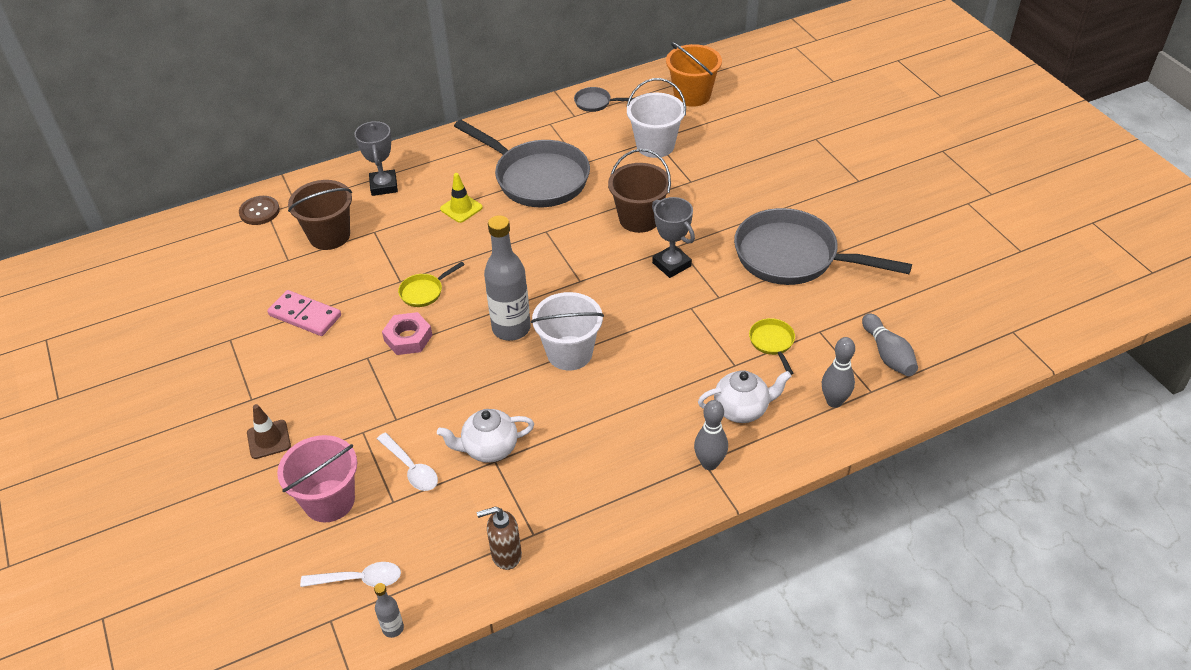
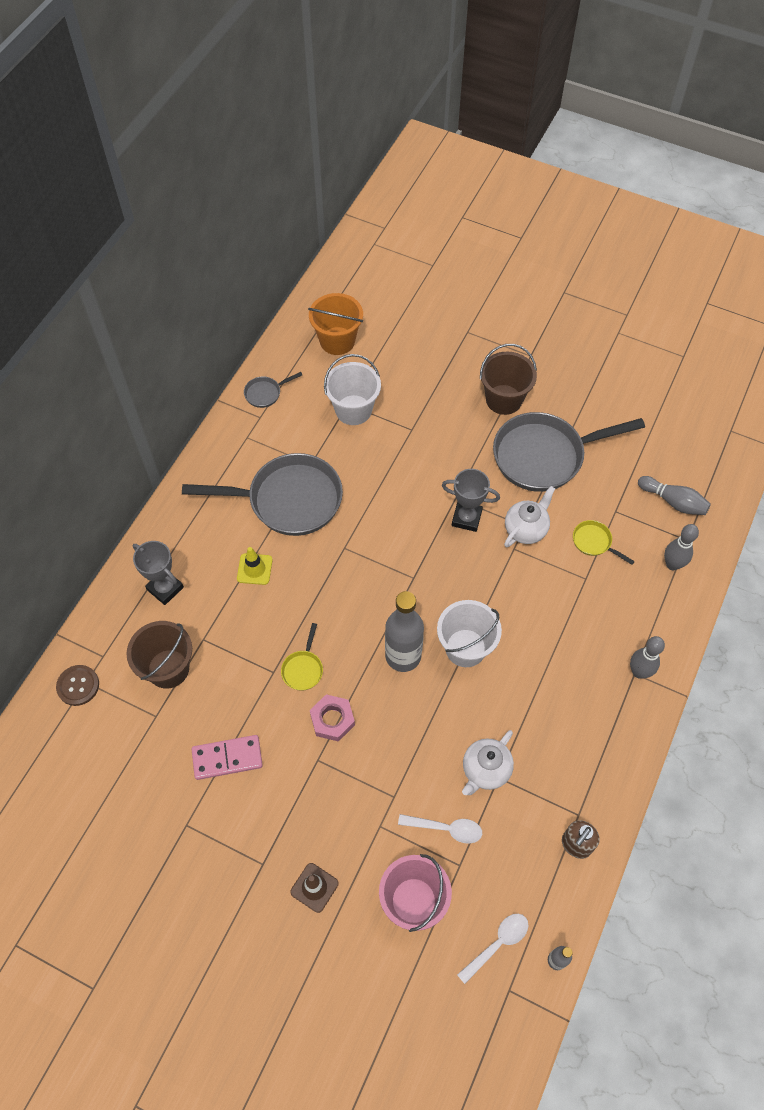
camera: 40 degrees left, 15 degrees up
brown bucket [608,149,671,233] -> brown bucket moved to [480,344,537,415]
white teapot [698,370,791,423] -> white teapot moved to [504,486,555,547]

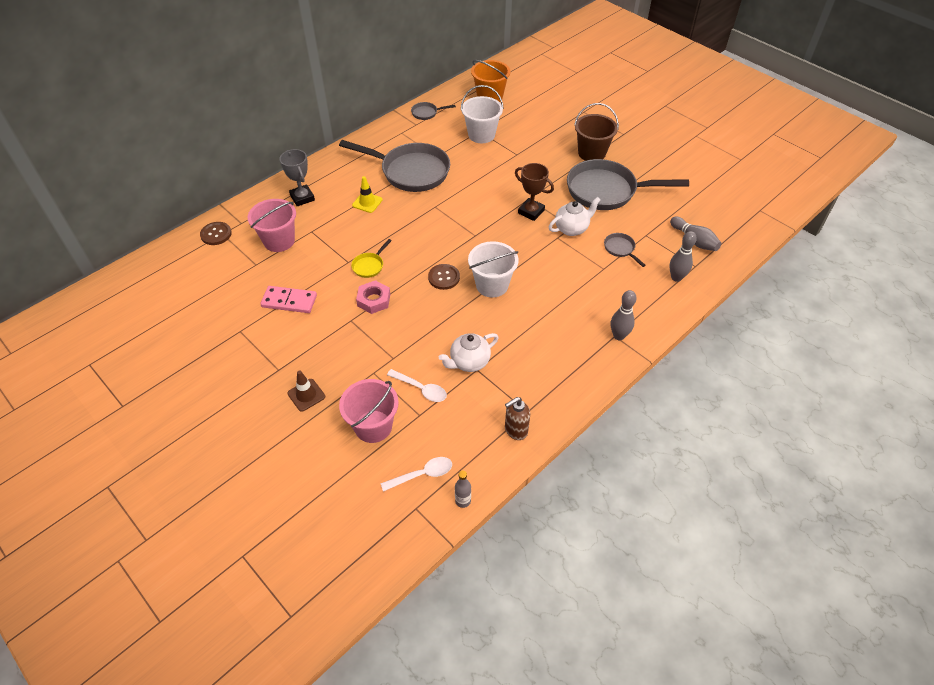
camera: 20 degrees right, 10 degrees down
brown bucket [126,621,192,689] -> pink bucket [247,199,296,252]
grey bottle [385,591,424,672] -> brown button [428,264,460,290]
grey trophy [442,469,500,532] -> brown trophy [515,163,554,221]
yellow pan [573,520,635,565] -> grey pan [604,233,646,267]

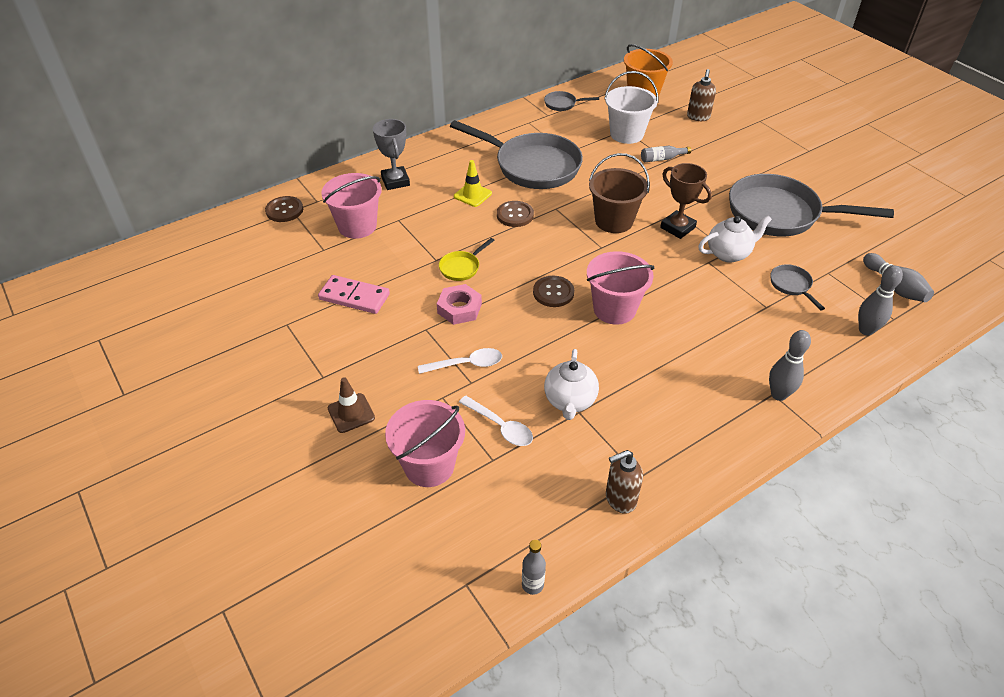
camera: 10 degrees right, 5 degrees down
white spoon [381,457,452,492] -> white spoon moved to [418,348,502,374]
white teapot [439,333,498,372] -> white teapot turned 60 degrees counterclockwise [544,349,599,420]
white bucket [468,241,519,298] -> pink bucket [587,251,654,325]
brown bucket [574,103,619,161] -> brown bucket moved to [589,153,650,233]
none -> brown button [497,201,534,227]
none -> grey bottle [641,146,691,162]
none -> brown soap dispenser [687,69,716,121]

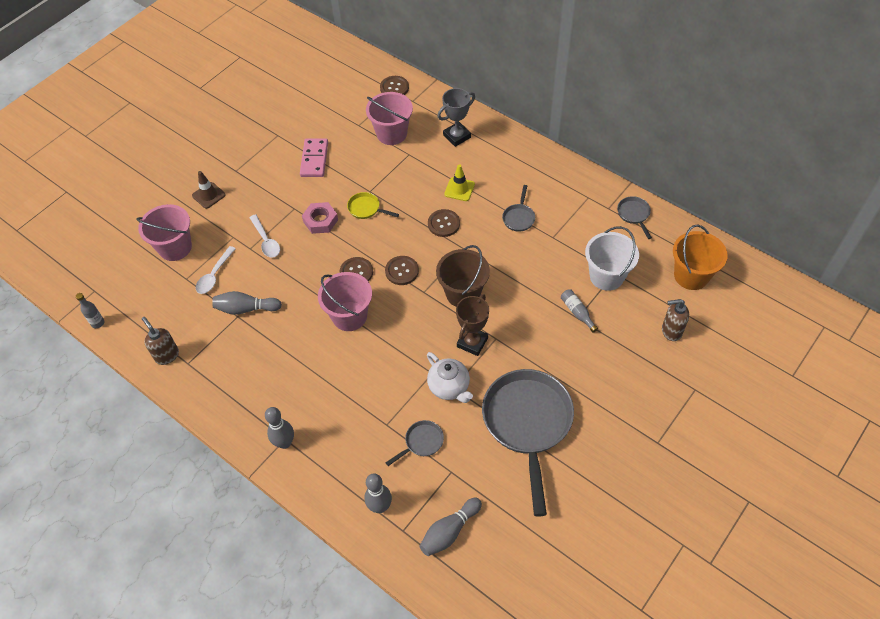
camera: 75 degrees right, 10 degrees up
grey pan [450,120,583,189] -> grey pan [502,185,535,232], size x0.42
white teapot [544,349,599,420] -> grey bowling pin [212,291,282,315]
none -> brown button [385,256,419,285]

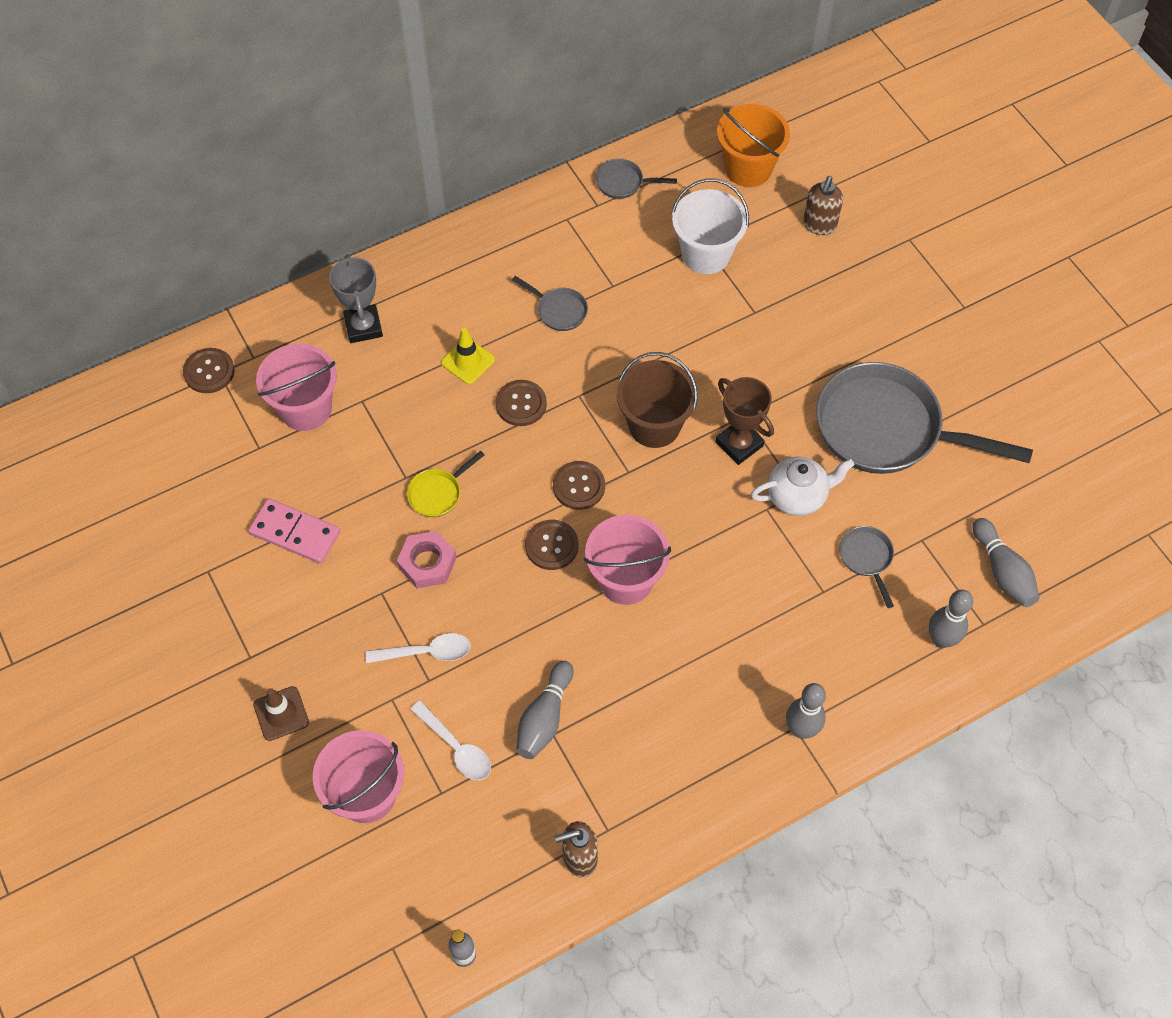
camera: 70 degrees left, 5 degrees up
grey bottle [561,289,598,333] -> none

